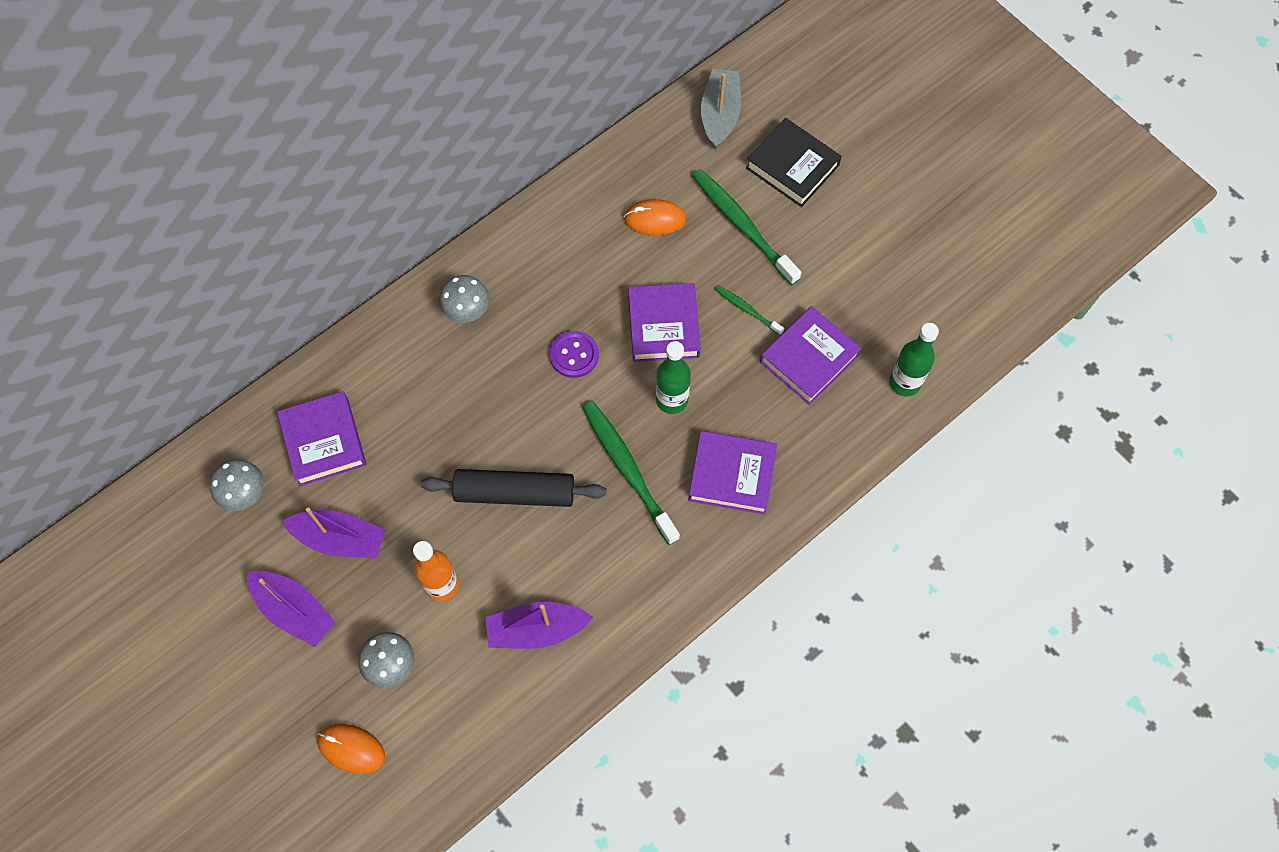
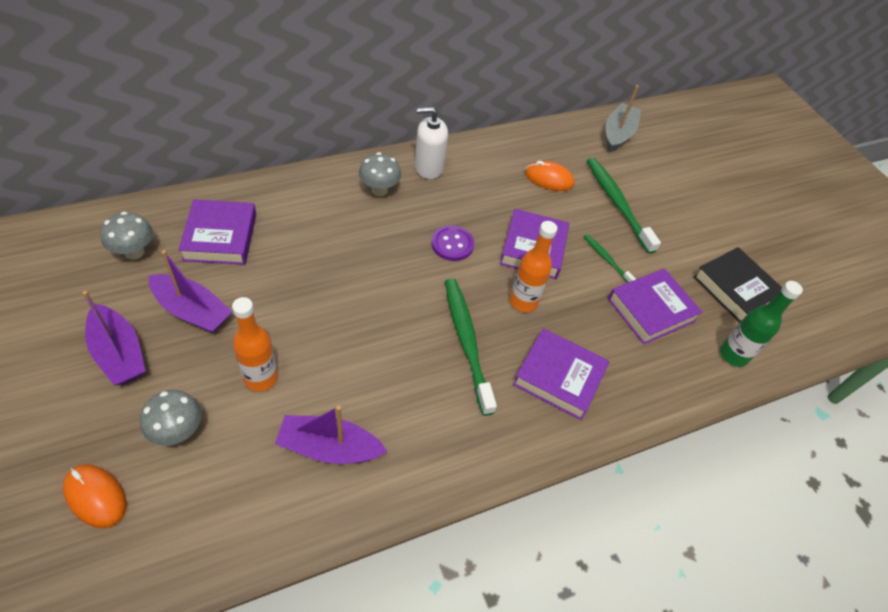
camera: 10 degrees right, 15 degrees down
black rolling pin [421,469,606,507] -> none
green bottle [656,341,691,414] -> orange bottle [510,221,557,312]
black book [746,118,842,207] -> black book moved to [693,247,782,323]
none -> white soap dispenser [414,107,448,179]

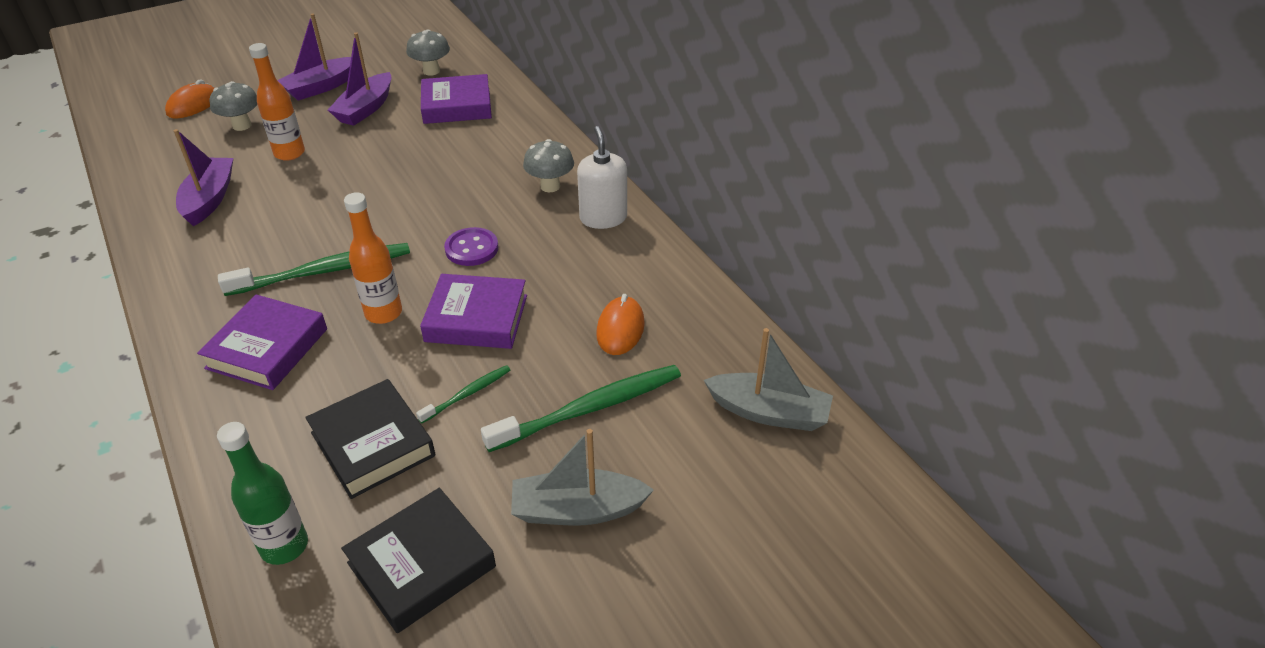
camera: 90 degrees right, 10 degrees down
purple book [608,269,702,344] -> black book [305,379,435,499]
none -> grey boat [511,429,654,526]

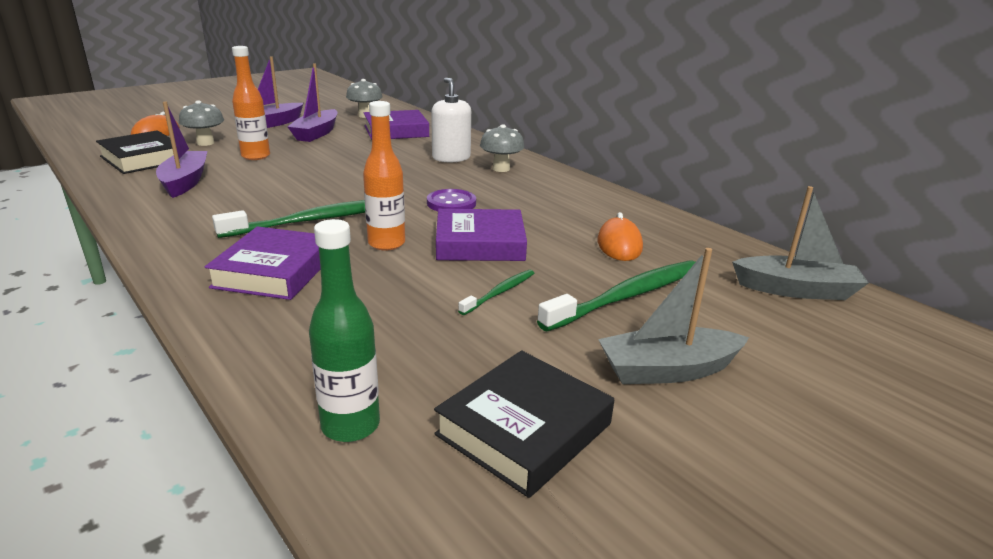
camera: 10 degrees left, 15 degrees down
black book [305,379,435,499] -> black book moved to [96,130,174,174]
white soap dispenser [577,126,627,229] -> white soap dispenser moved to [431,78,471,162]

